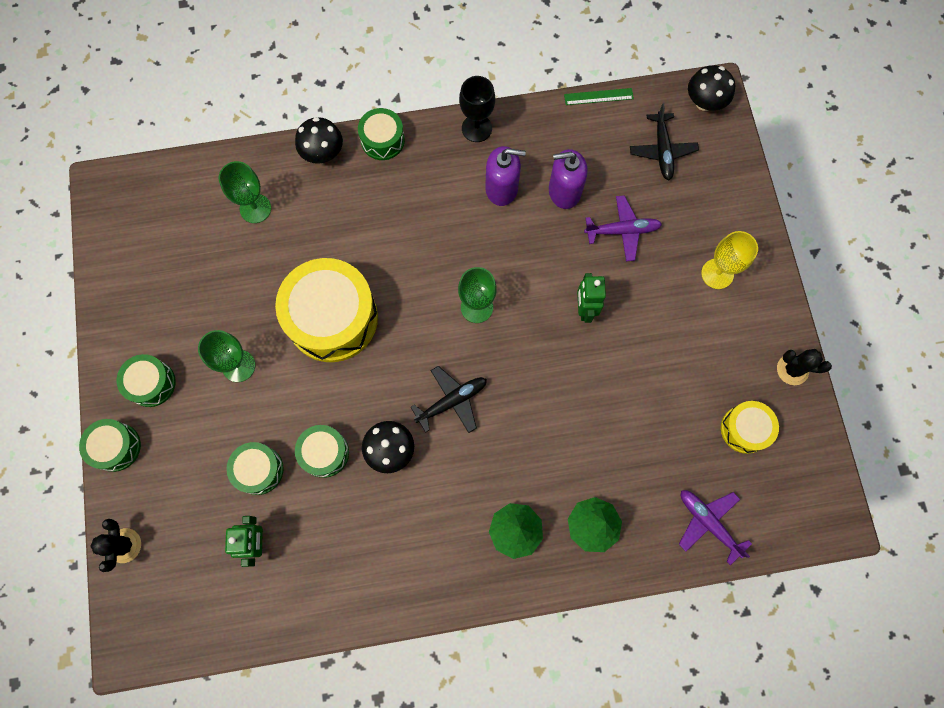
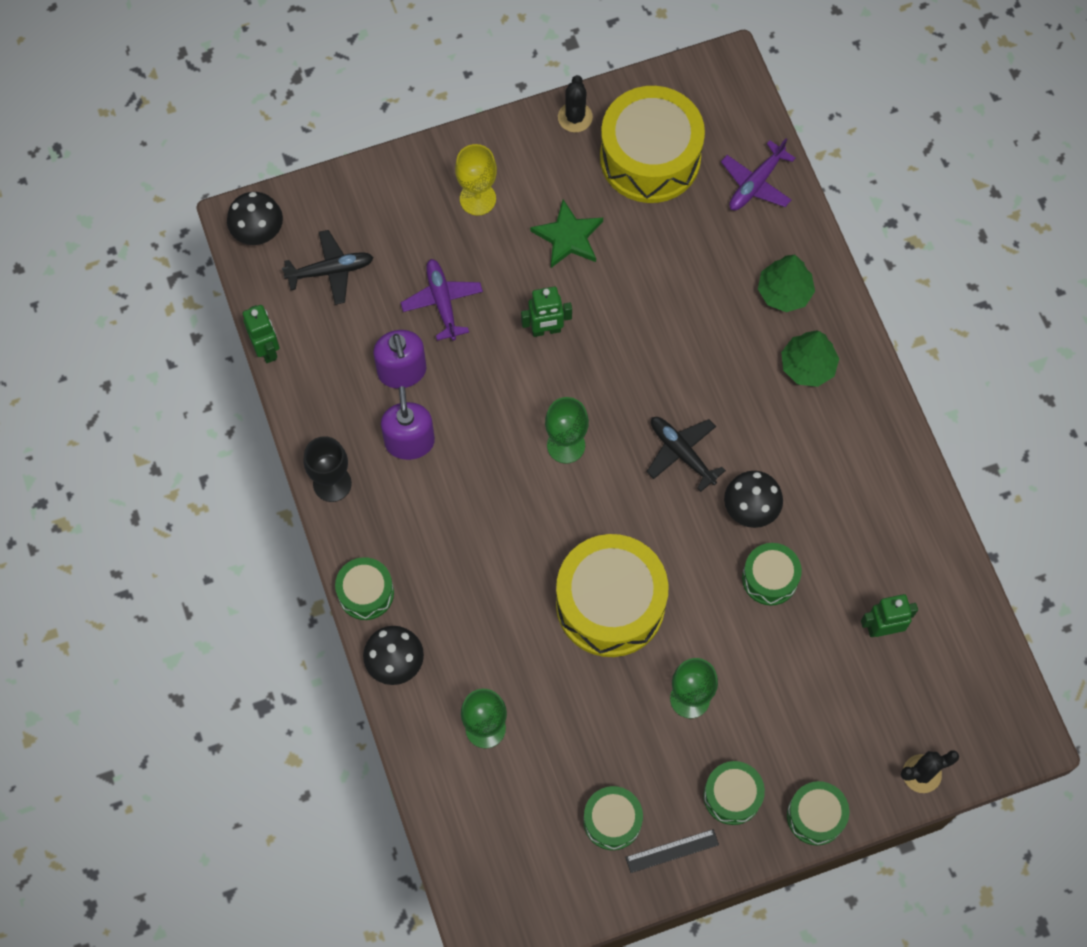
camera: 100 degrees left, 5 degrees down
green drum [226,442,284,495] -> green drum moved to [583,786,643,850]
green ruler [564,88,634,105] -> green robot [243,305,279,363]
yellow drum [721,401,779,454] -> yellow drum [600,86,705,203], size x1.95
none -> green star [530,200,603,268]
none -> black ruler [625,829,719,873]

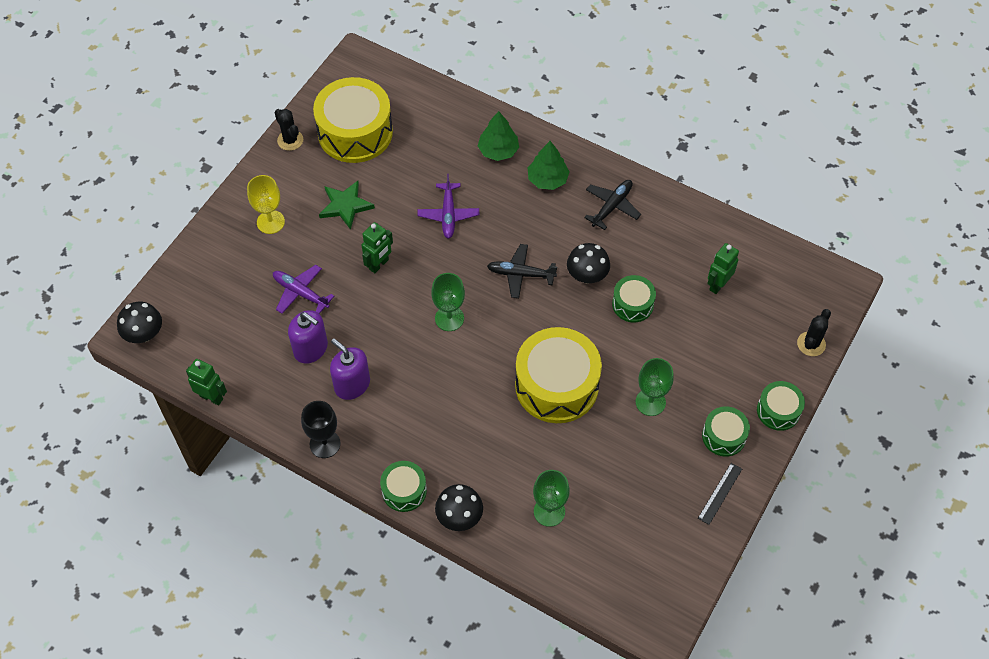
camera: 40 degrees left, 10 degrees down
black plane [282,230,374,305] -> black plane moved to [584,180,641,230]
green drum [583,786,643,850] -> none
purple plane [721,138,796,210] -> purple plane moved to [417,174,479,239]

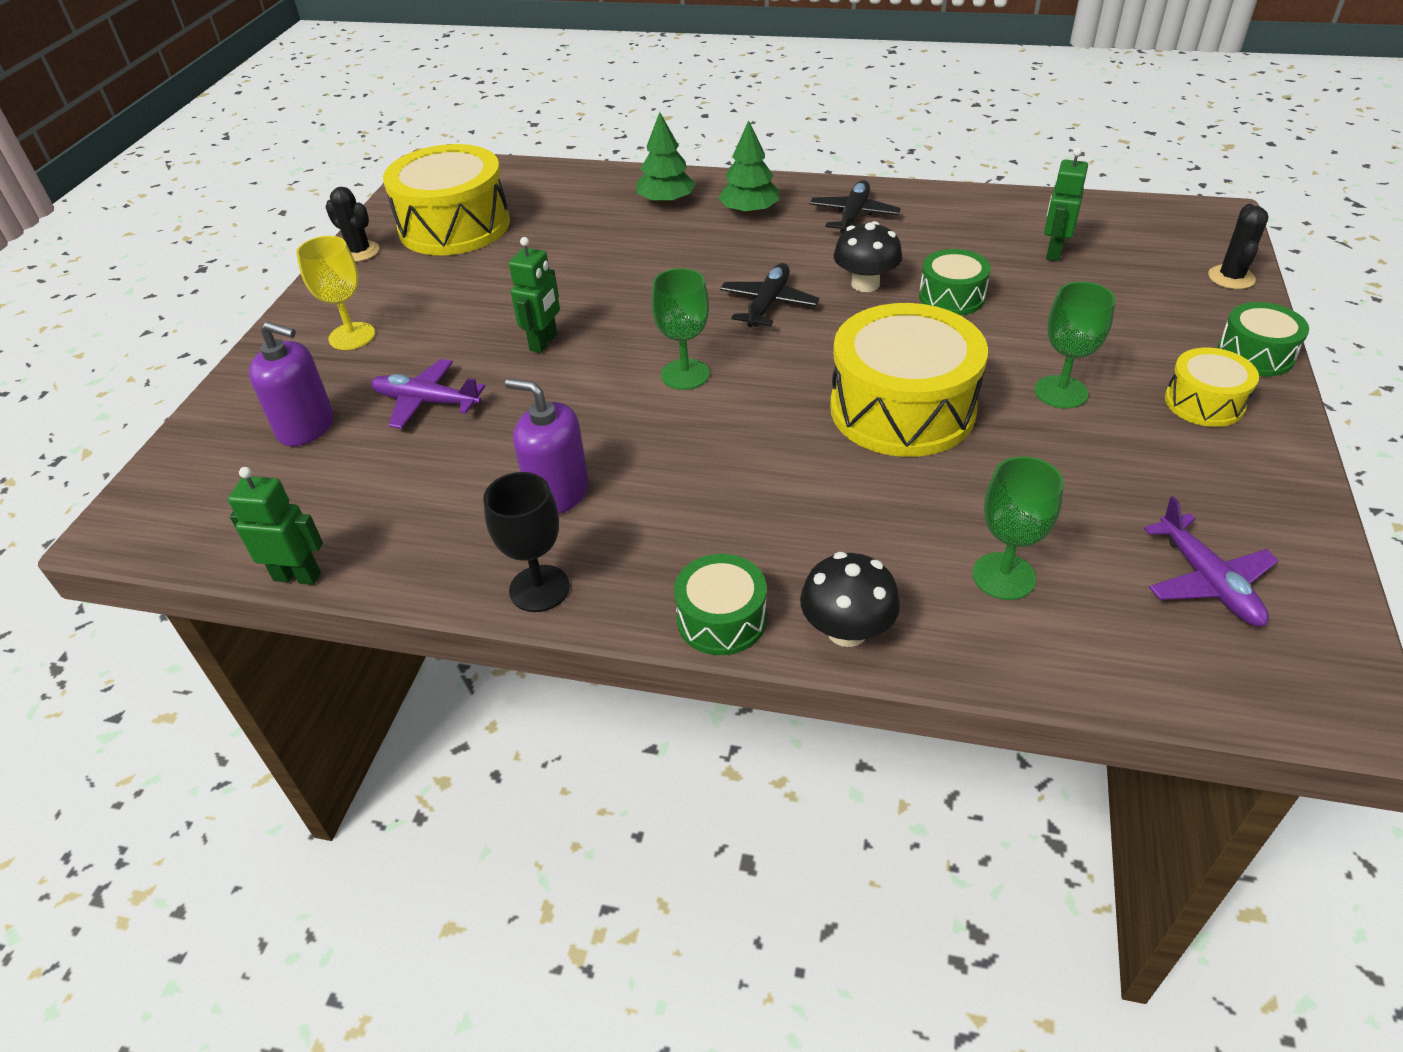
camera: 15 degrees left, 15 degrees down
black mushroom [117,302,162,343] -> none
purple soap dispenser [288,310,328,364] -> purple soap dispenser moved to [249,321,334,446]
green star [319,181,375,230] -> none
purple plane [417,174,479,239] -> purple plane moved to [1144,496,1279,626]
black plane [487,244,557,298] -> black plane turned 120 degrees clockwise [720,263,819,327]
black ruler [698,463,742,525] -> none
green drum [702,406,750,457] -> yellow drum [1165,348,1259,427]

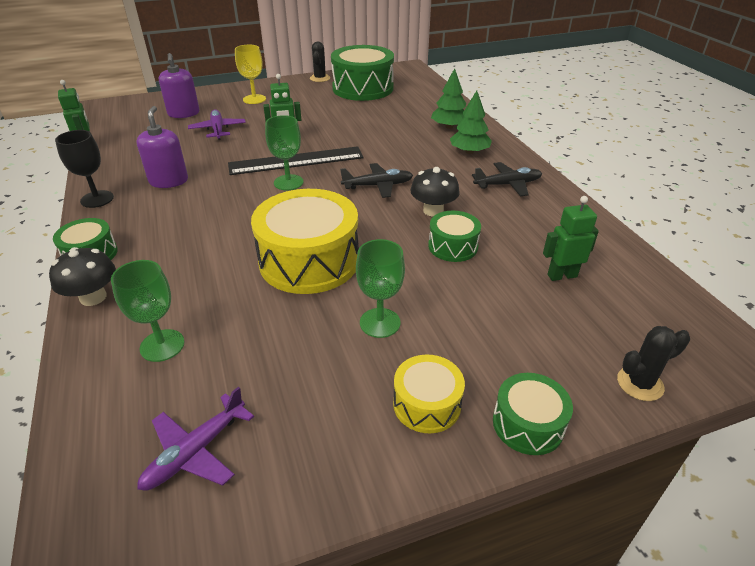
camera: 55 degrees right, 5 degrees down
yellow drum [383,144,510,255] -> green drum [331,45,394,101]
none -> black ruler [228,146,364,175]

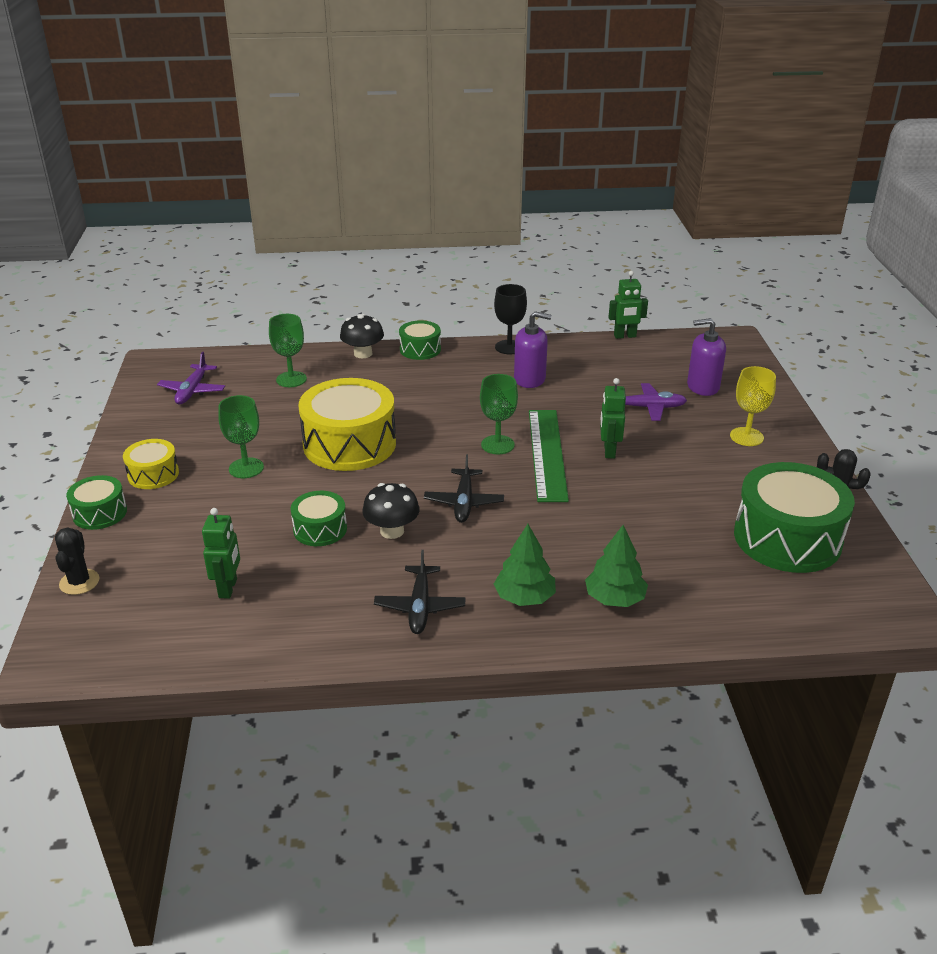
camera: 105 degrees right, 5 degrees down
purple plane [137,387,254,491] -> purple plane turned 135 degrees counterclockwise [157,352,225,404]
black ruler [228,146,364,175] -> green ruler [529,410,569,502]

